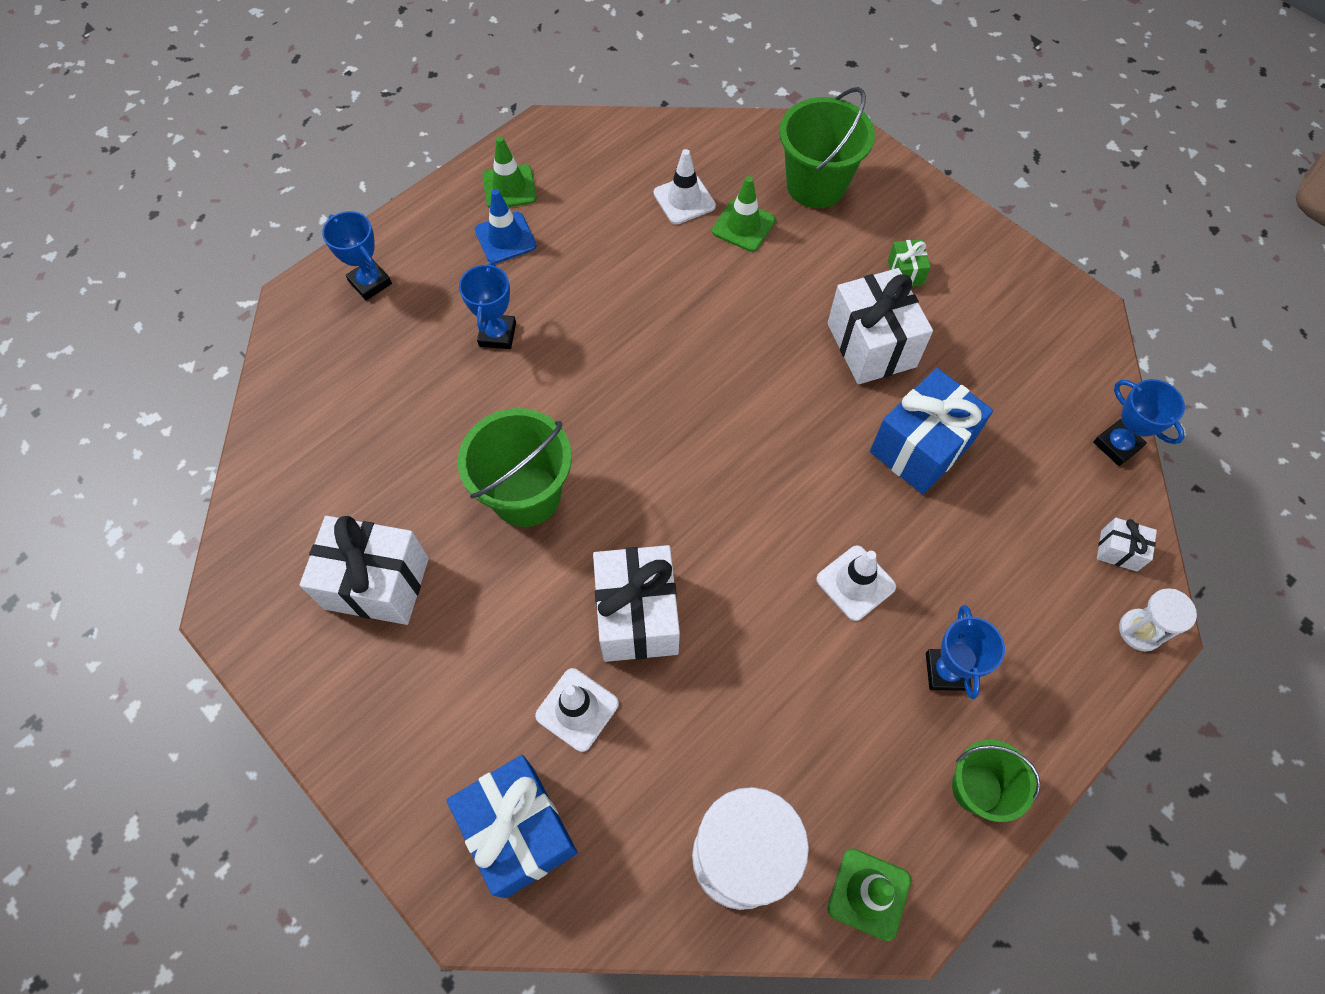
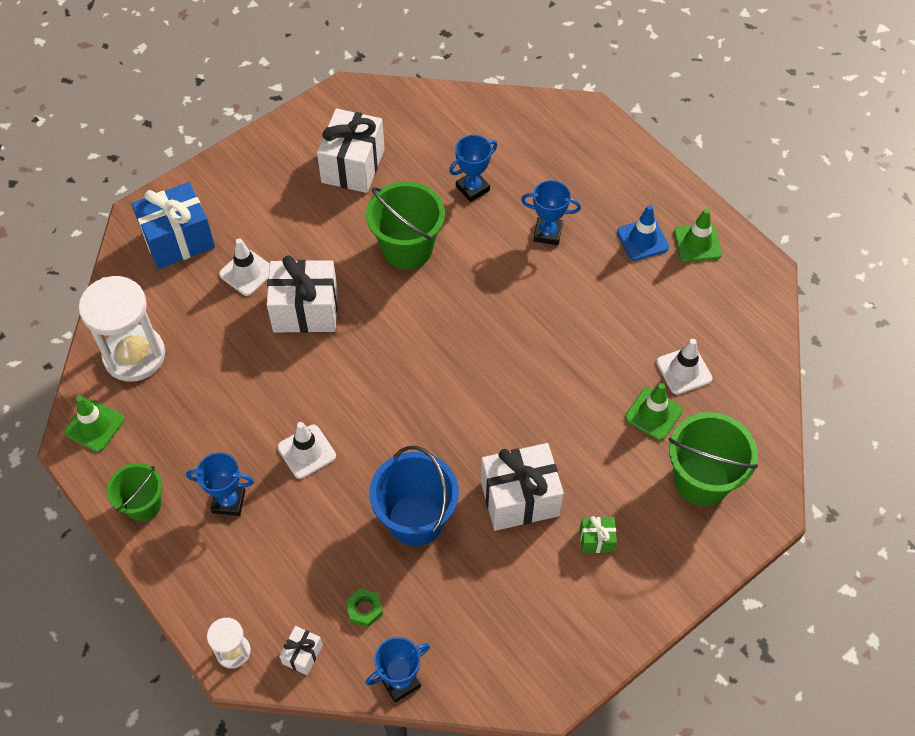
camera: 95 degrees right, 5 degrees down
blue trophy [322,211,392,300] -> blue trophy moved to [449,135,497,202]
blue gift [870,368,993,494] -> blue bucket [369,446,459,546]
none -> green nut [346,588,383,627]

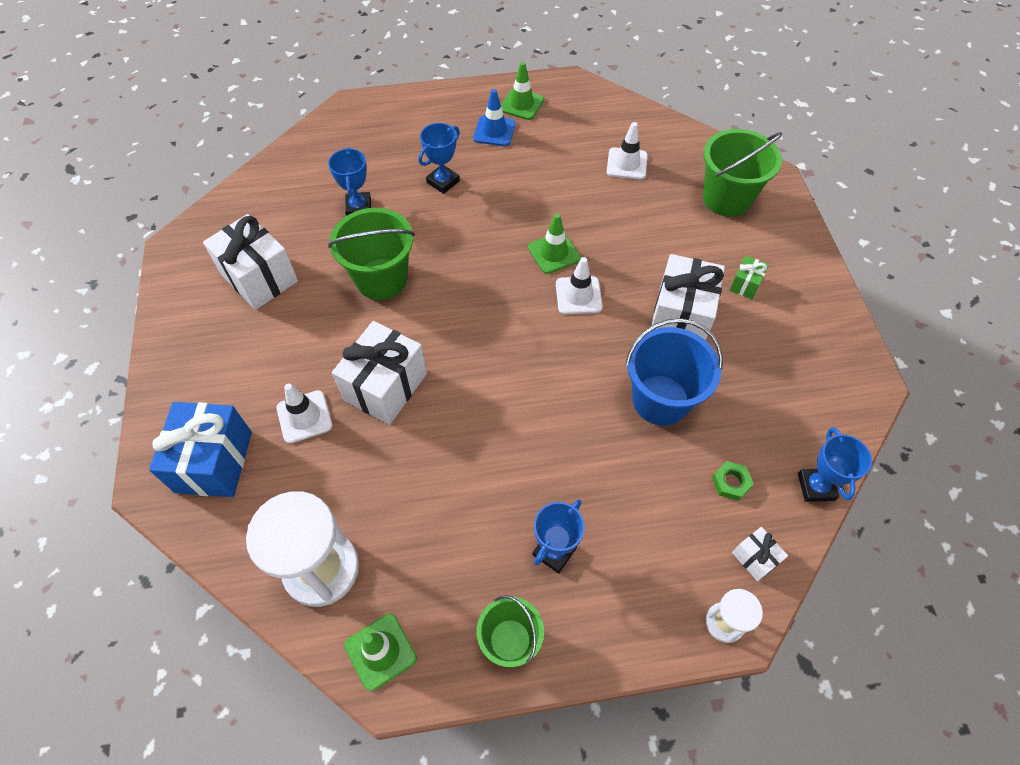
camera: 60 degrees left, 0 degrees up
white traffic cone [277,422,336,479] -> white traffic cone moved to [556,257,603,314]
green traffic cone [625,383,683,440] -> green traffic cone moved to [528,213,581,274]

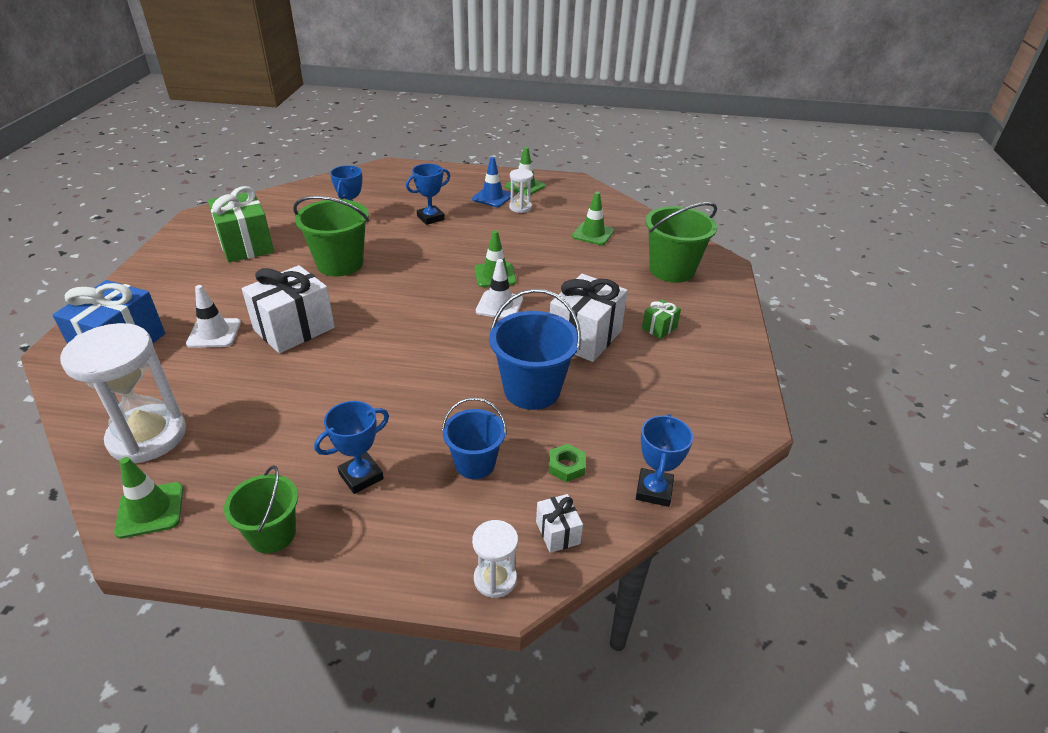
camera: 15 degrees right, 20 degrees down
white gift [203,214,298,310] -> green gift [208,186,274,263]
white traffic cone [607,122,648,180] -> green traffic cone [572,192,614,245]
none -> blue bucket [442,397,507,479]
none -> white hourglass [509,169,533,213]

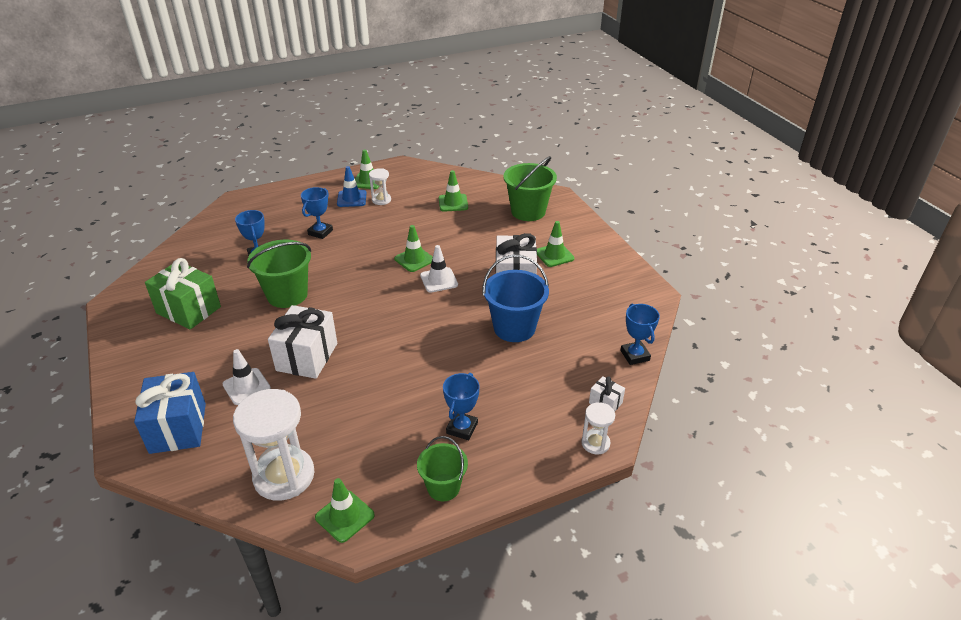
camera: 30 degrees left, 0 degrees up
blue bucket [442,397,507,479] -> none
green nut [549,444,585,482] -> none
green gift [642,299,681,339] -> green traffic cone [537,221,575,267]

